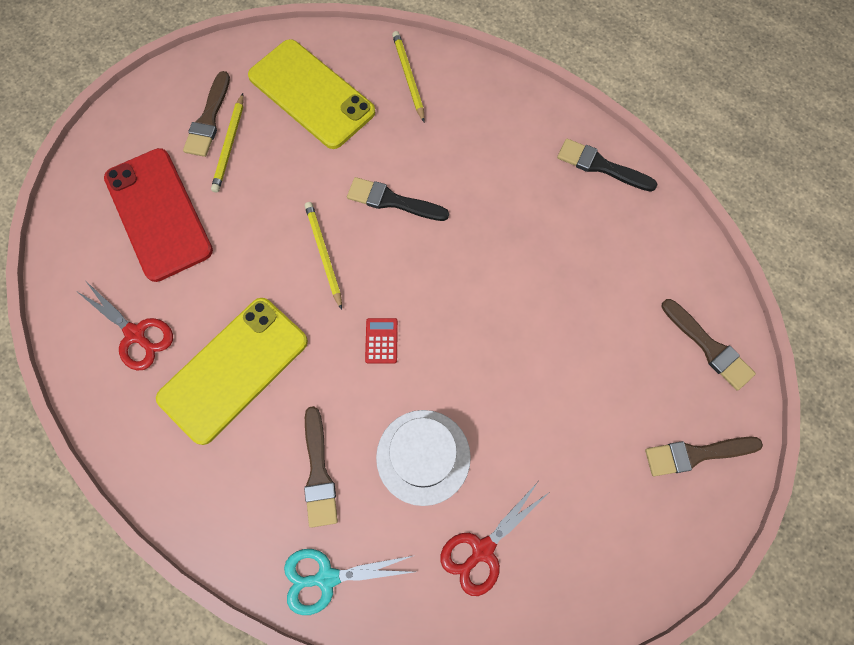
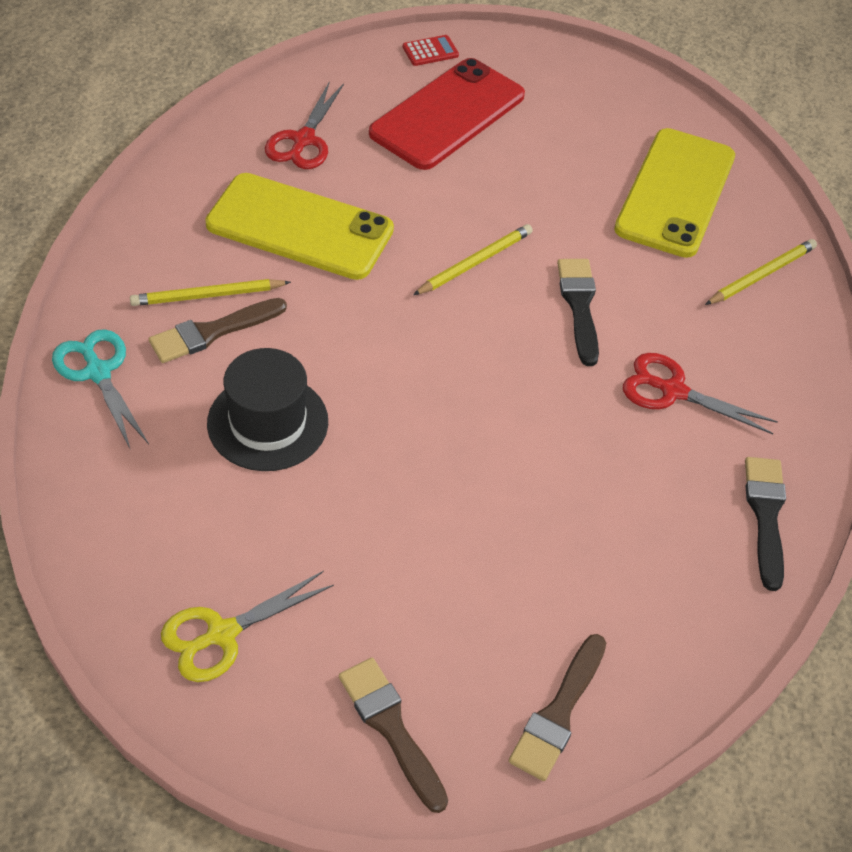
camera: 65 degrees right, 20 degrees down
brown brush [183,71,230,157] -> none
yellow pencil [211,93,244,193] -> yellow pencil moved to [130,279,291,306]
red calculator [365,318,398,364] -> red calculator moved to [403,35,459,66]
white hat [376,410,471,506] -> black hat [207,348,328,471]
red scissors [440,482,548,596] -> red scissors moved to [623,353,778,434]
none -> yellow scissors [161,571,334,682]

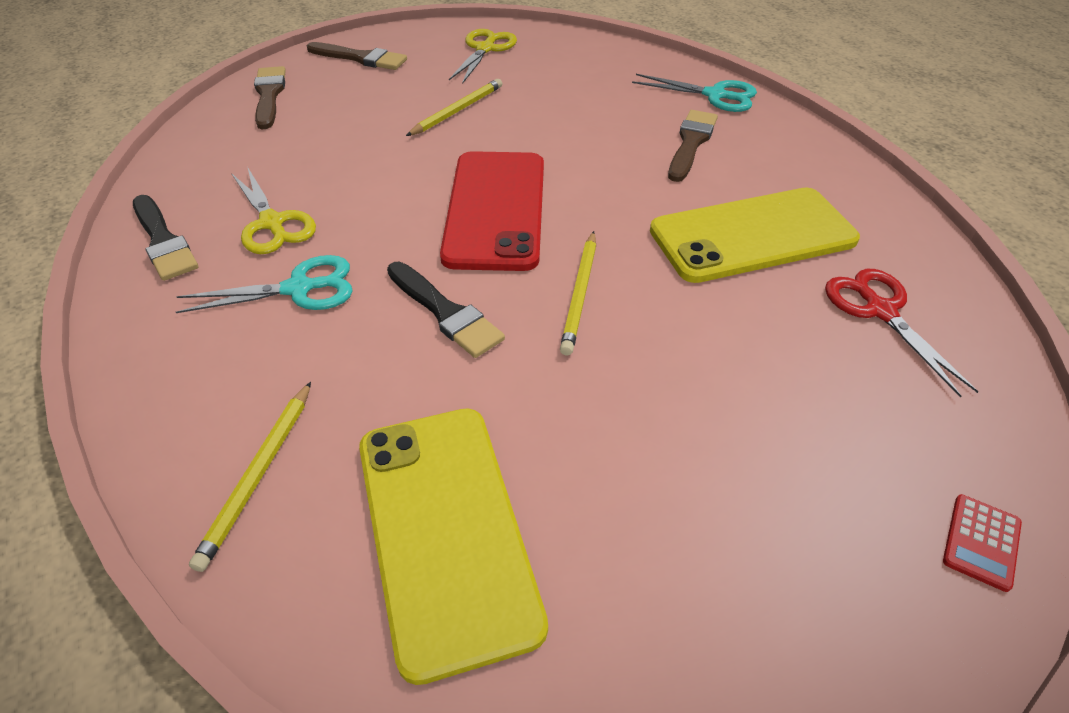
camera: 145 degrees right, 5 degrees down
yellow pencil [130,279,291,306] -> yellow pencil moved to [406,79,502,136]
black hat [207,348,328,471] -> none
red phone [369,58,525,170] -> red phone moved to [440,151,544,271]
red scissors [623,353,778,434] -> turquoise scissors [176,255,353,313]
none -> yellow scissors [231,168,316,254]

